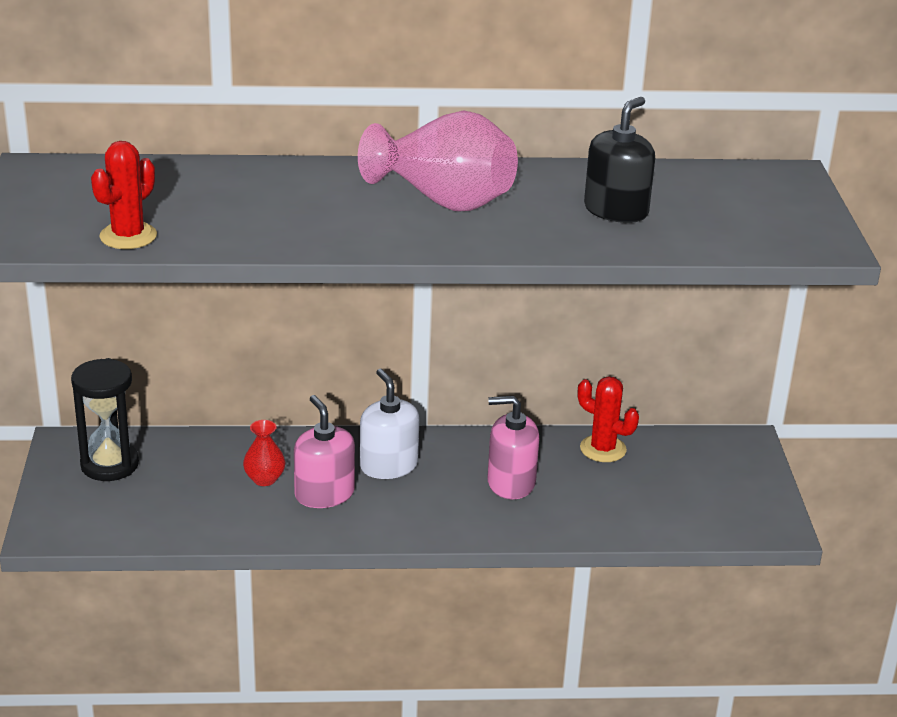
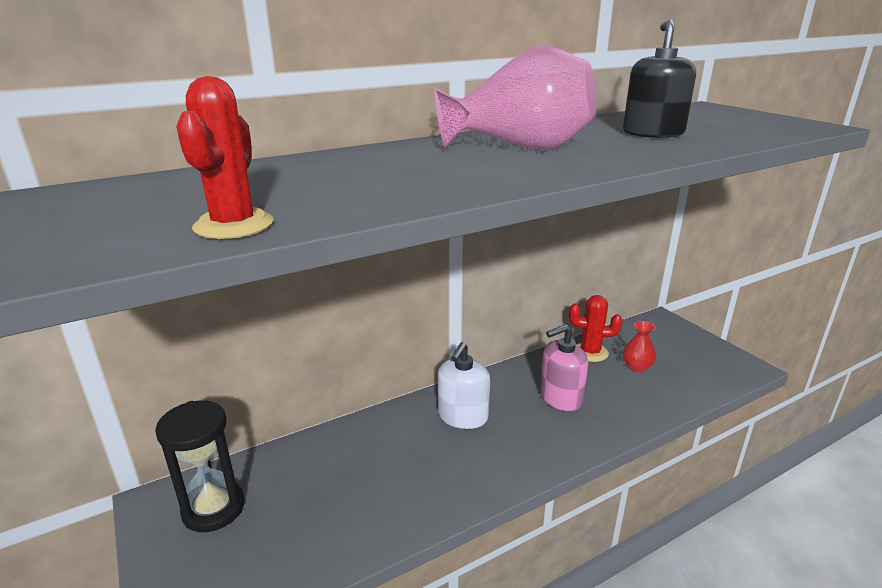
camera: 25 degrees left, 5 degrees down
red vase [243,420,285,486] -> red vase moved to [623,321,656,372]
pink soap dispenser [294,395,355,508] -> none
white soap dispenser [360,369,419,479] -> white soap dispenser turned 105 degrees counterclockwise [438,342,490,429]

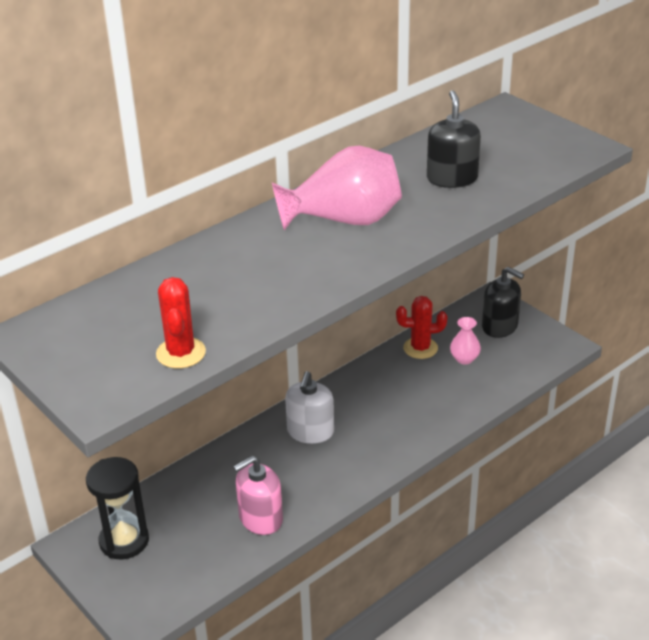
camera: 10 degrees left, 10 degrees up
pink soap dispenser [540,324,588,411] -> pink soap dispenser moved to [233,456,283,535]
red vase [623,321,656,372] -> pink vase [450,317,481,365]
none -> black soap dispenser [482,267,524,338]

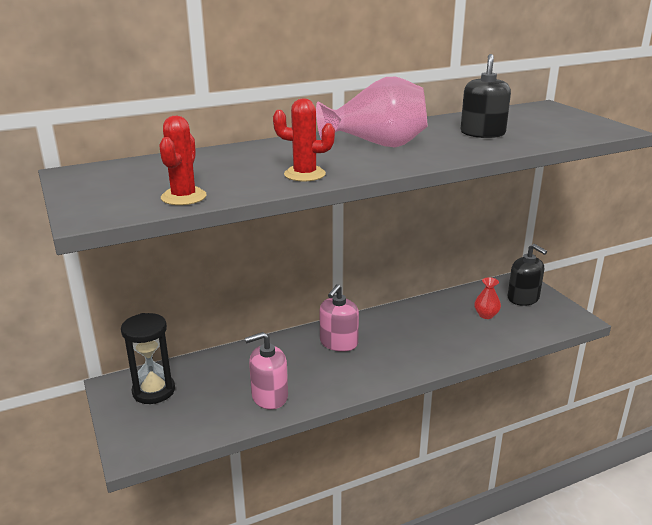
camera: 15 degrees right, 10 degrees down
white soap dispenser [285,371,334,444] -> pink soap dispenser [319,284,359,352]
red cactus [396,296,447,359] -> red cactus moved to [273,98,335,181]
pink vase [450,317,481,365] -> red vase [474,277,501,319]

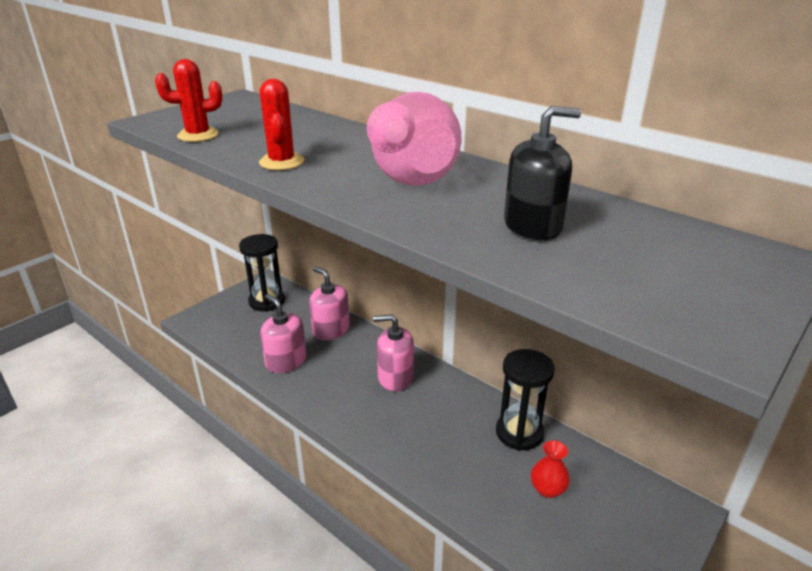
camera: 65 degrees right, 5 degrees up
black soap dispenser [508,244,547,306] -> none
none -> pink soap dispenser [309,266,350,340]
none -> black hourglass [496,349,555,451]

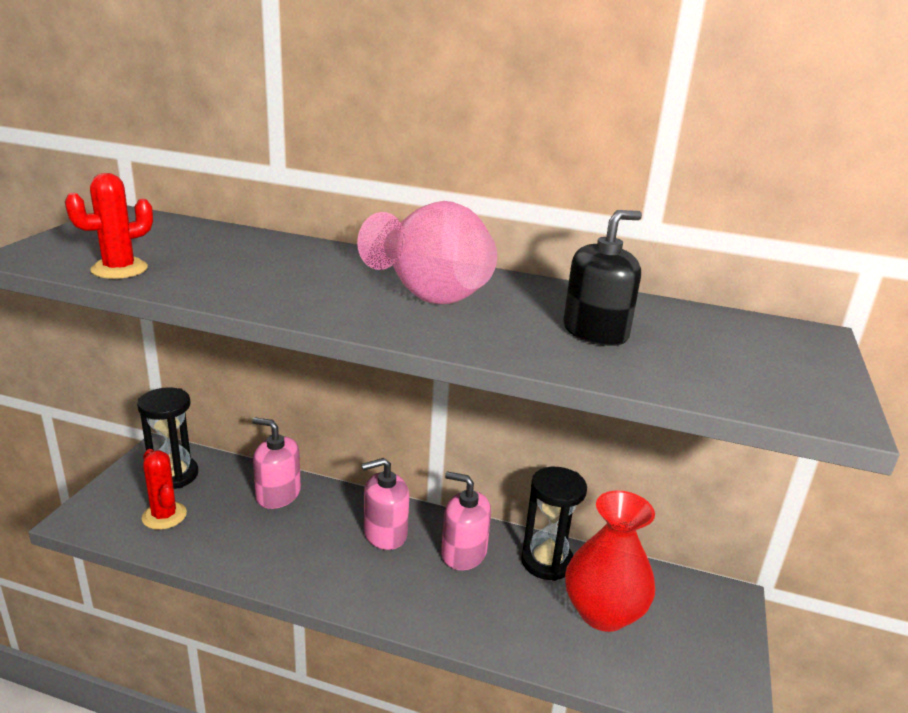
camera: 25 degrees left, 5 degrees down
red cactus [259,79,304,170] -> red cactus moved to [142,449,187,530]
pink soap dispenser [260,294,306,373] -> pink soap dispenser moved to [441,472,491,570]
red vase [531,440,570,498] -> red vase [565,490,655,632], size x2.12

